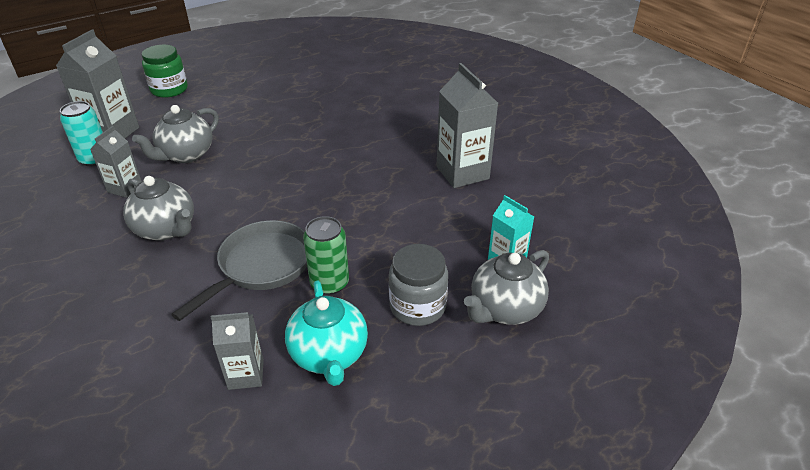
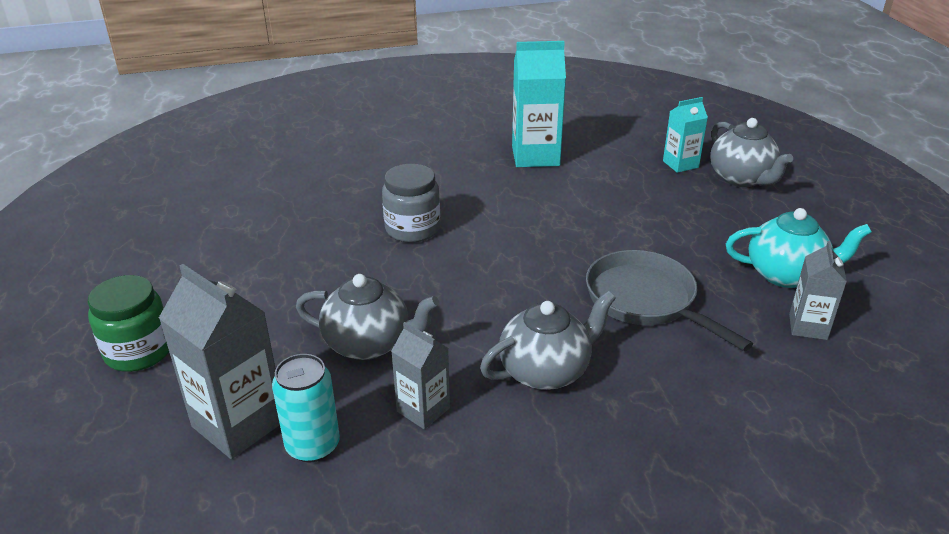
camera: 70 degrees left, 5 degrees down
grey teapot [132,105,219,163] -> grey teapot turned 45 degrees counterclockwise [296,274,440,360]
green can [303,216,349,295] -> none
grey jar [389,244,448,326] -> grey jar moved to [382,164,440,243]
grey carton [437,63,498,188] -> turquoise carton [512,41,566,167]

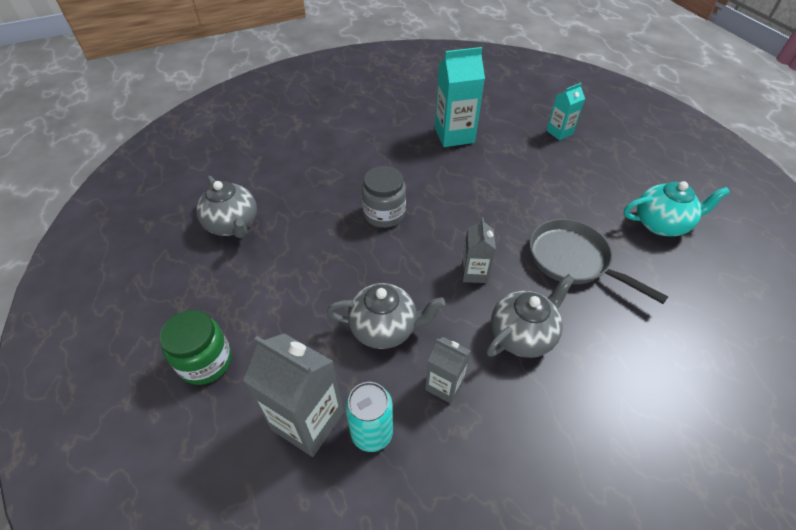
camera: 10 degrees left, 15 degrees up
grey teapot [710,118,793,187] -> grey teapot moved to [196,176,257,238]
grey carton [789,241,847,340] -> grey carton moved to [462,218,496,283]

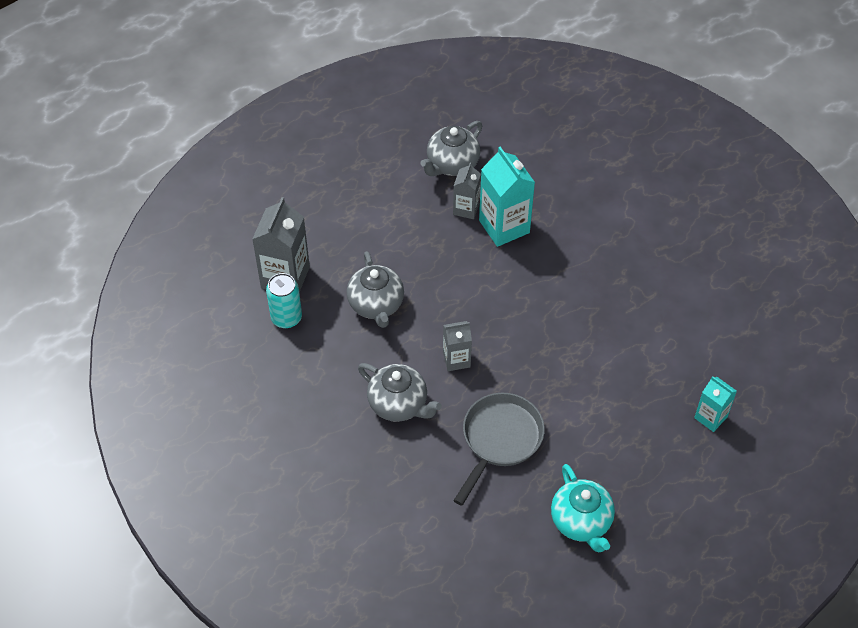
camera: 75 degrees right, 5 degrees up
green jar [159,310,232,385] -> none
grey jar [362,166,406,228] -> none
grey carton [425,337,471,404] -> grey carton moved to [453,163,481,219]
turquoise carton [435,47,485,147] -> turquoise carton moved to [479,147,535,247]

